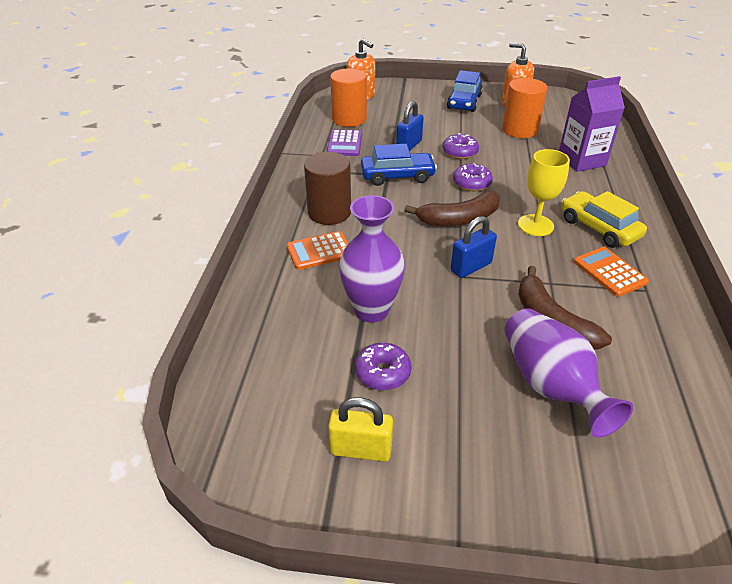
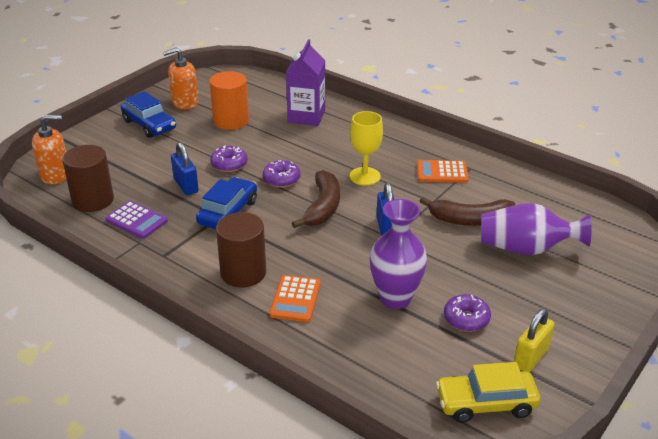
camera: 60 degrees left, 5 degrees down
orange cylinder [330,68,367,127] -> brown cylinder [62,145,114,212]
yellow car [561,191,647,248] -> yellow car moved to [436,362,541,423]

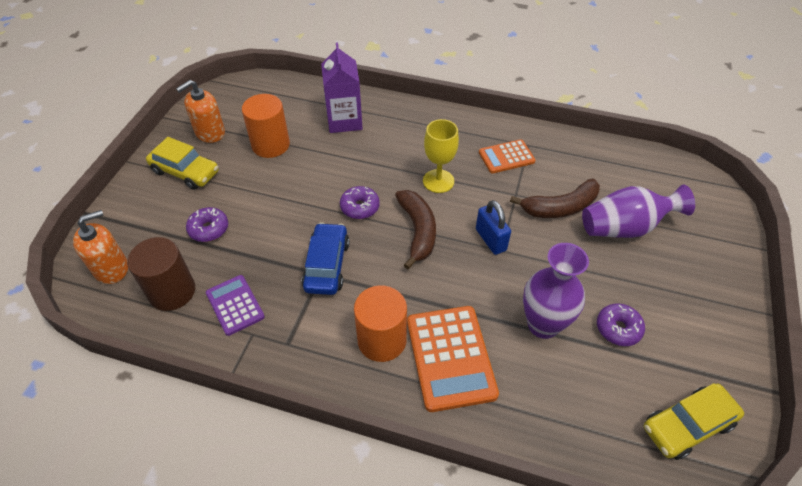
camera: 20 degrees left, 15 degrees up
purple calculator [105,201,168,239] -> purple calculator turned 135 degrees counterclockwise [206,275,265,336]
blue car [121,91,176,138] -> yellow car [146,137,219,190]
blue padlock [171,142,199,195] -> none
purple donut [210,146,248,172] -> purple donut moved to [186,207,228,242]
brown cylinder [216,212,266,288] -> orange cylinder [354,285,407,362]
orange calculator [270,275,321,322] -> orange calculator [407,306,499,412], size x1.66
yellow padlock [514,308,555,372] -> none

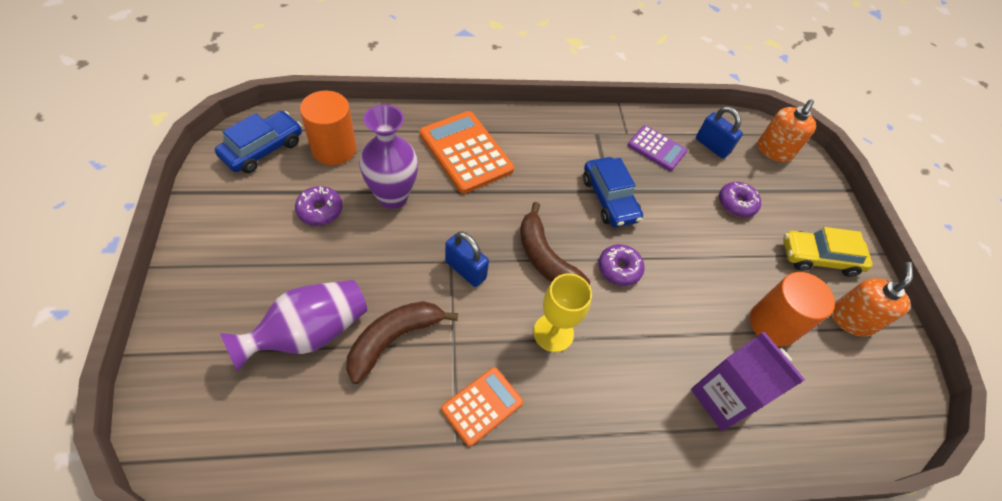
camera: 150 degrees right, 5 degrees up
brown cylinder [127,237,195,311] -> blue padlock [696,107,743,159]
orange cylinder [354,285,407,362] -> orange cylinder moved to [300,91,356,165]
yellow car [644,383,744,460] -> blue car [215,111,302,173]

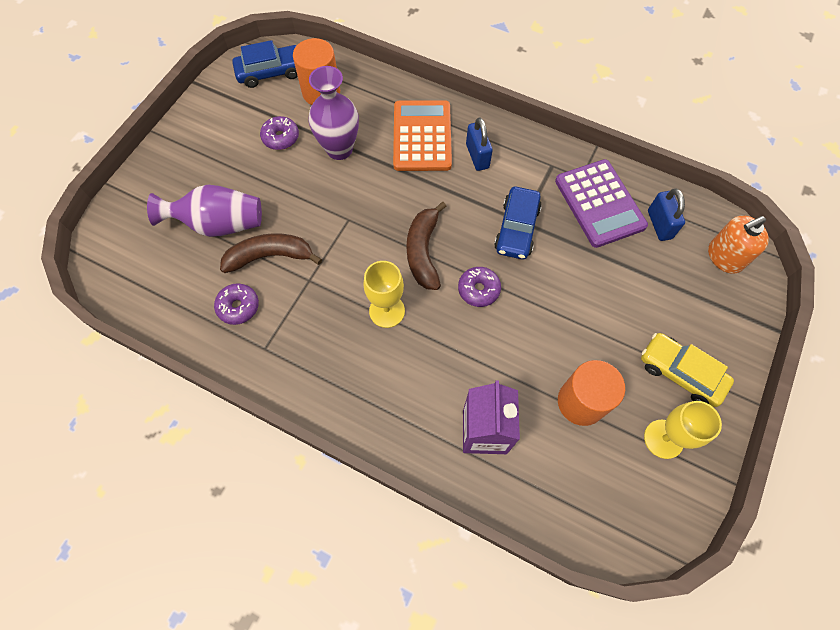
camera: 40 degrees right, 10 degrees up
orange calculator [441,367,523,447] -> none
blue padlock [445,231,489,287] -> blue padlock moved to [466,117,493,171]
purple calculator [628,125,687,171] -> purple calculator [555,159,648,248], size x1.66
purple donut [719,182,761,217] -> purple donut moved to [214,283,259,325]
orange soap dispenser [831,262,913,337] -> yellow goblet [644,401,722,459]

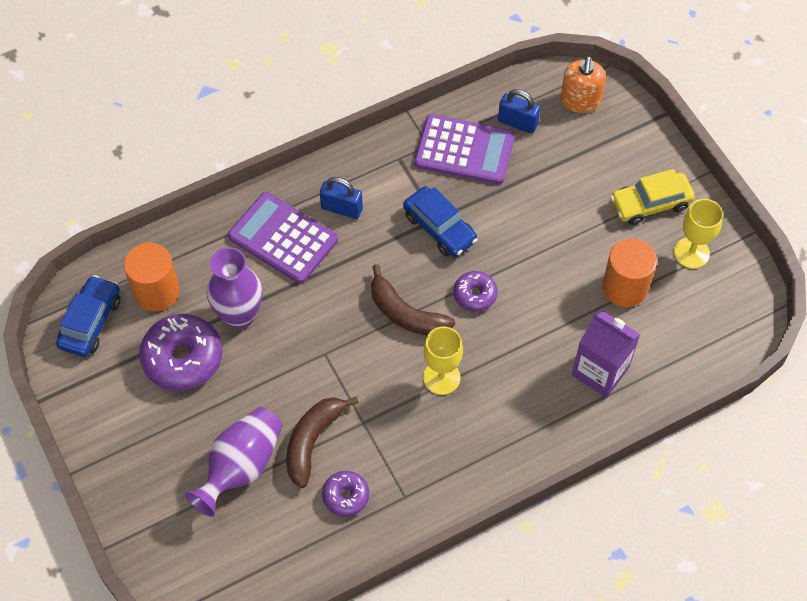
camera: 55 degrees left, 5 degrees down
purple donut [260,116,299,150] -> purple donut [139,314,222,391], size x1.82
orange calculator [393,100,452,171] -> purple calculator [228,192,338,284]

